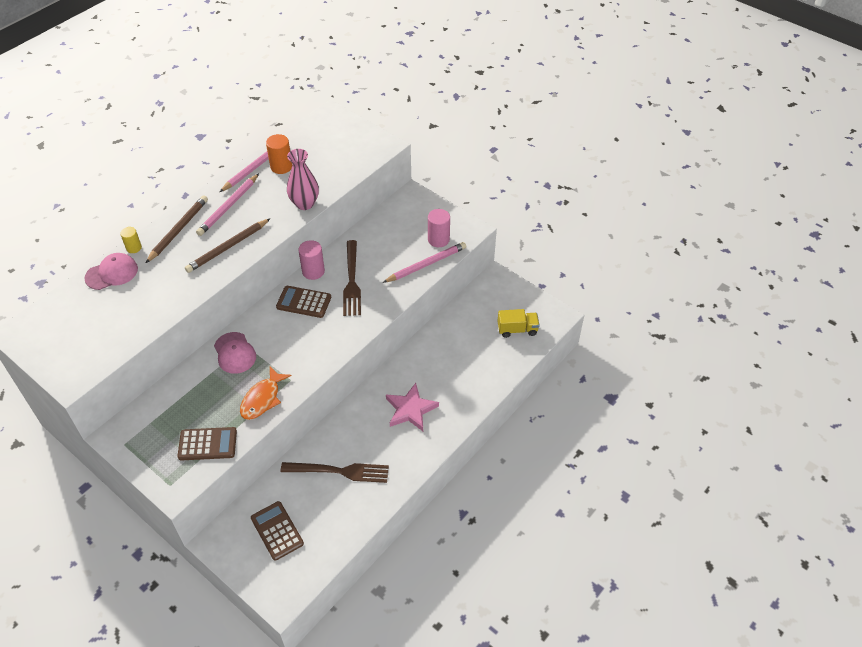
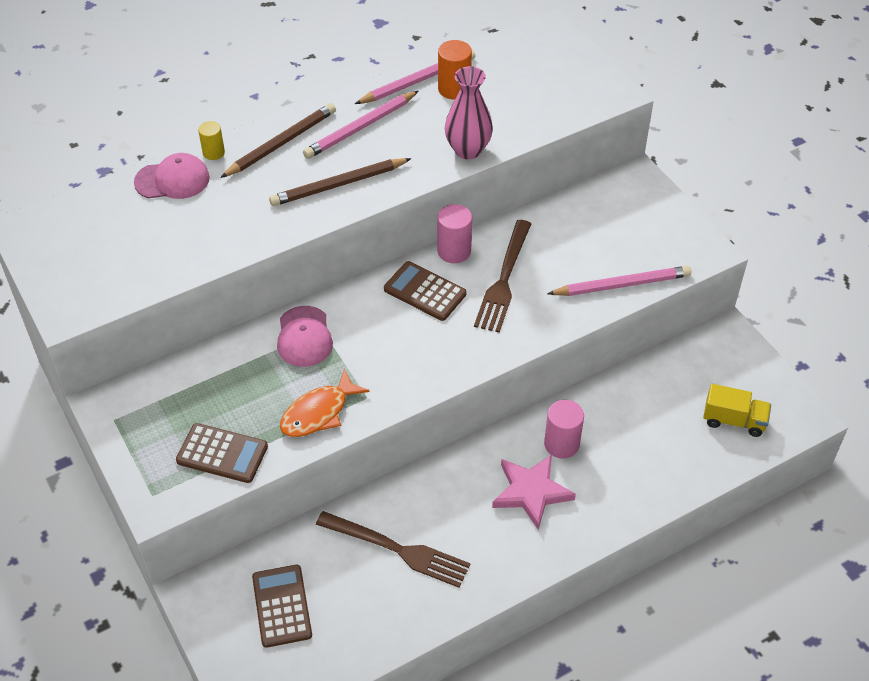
camera: 20 degrees right, 0 degrees up
pink cylinder [428,209,450,247] -> pink cylinder moved to [544,400,584,459]

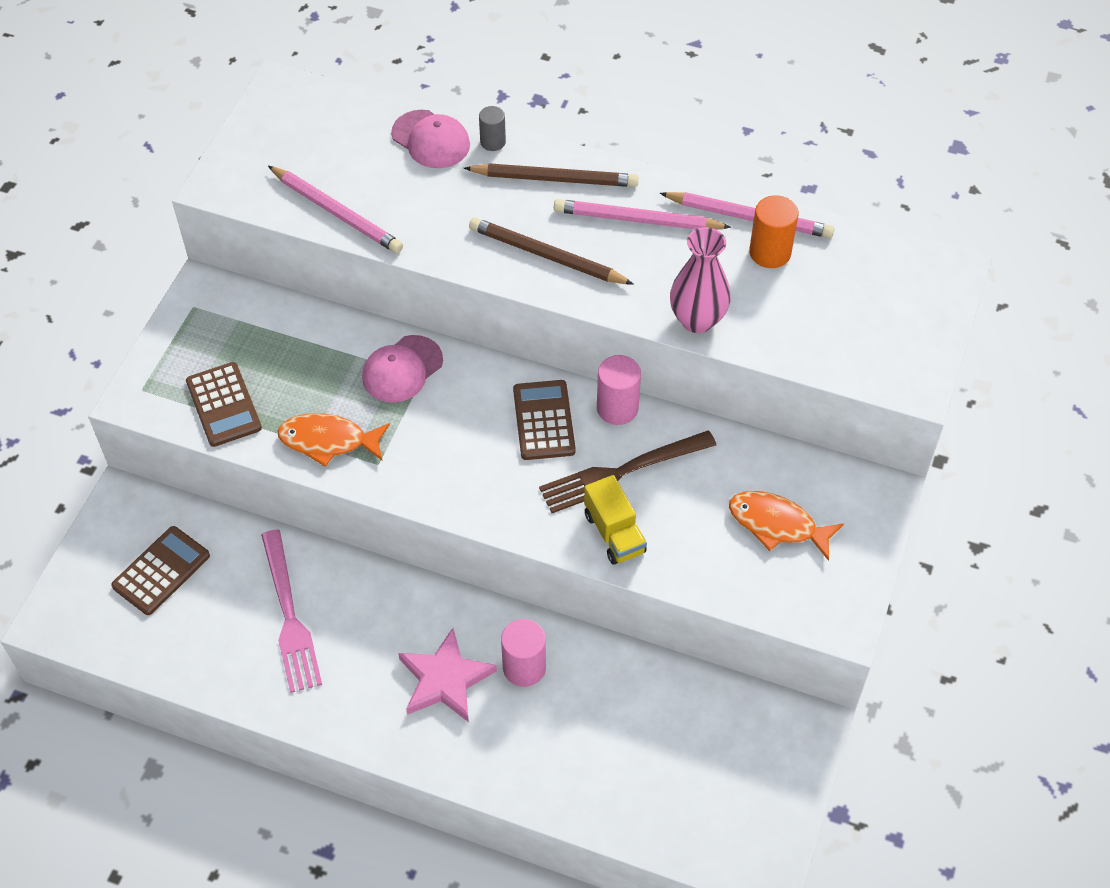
camera: 50 degrees right, 5 degrees up
yellow cylinder [198,121,225,160] -> grey cylinder [479,106,506,151]
brown fork [316,511,471,588] -> pink fork [261,529,322,693]
pink pencil [547,266,692,296] -> pink pencil moved to [268,166,403,253]
yellow truck [703,384,771,437] -> yellow truck moved to [584,475,647,565]
none -> orange fish [729,491,844,561]

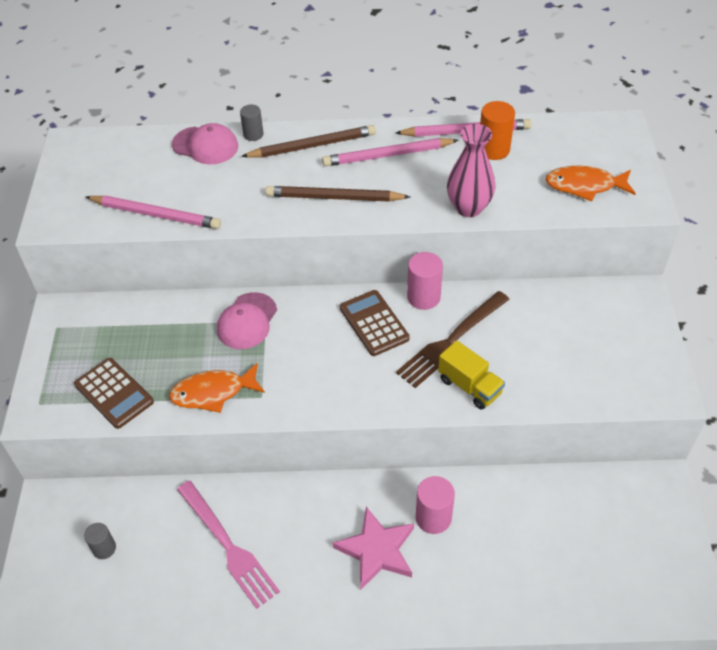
camera: 20 degrees left, 5 degrees down
brown calculator [111,526,210,615] -> grey cylinder [84,523,116,559]
orange fish [729,491,844,561] -> orange fish moved to [545,166,636,201]

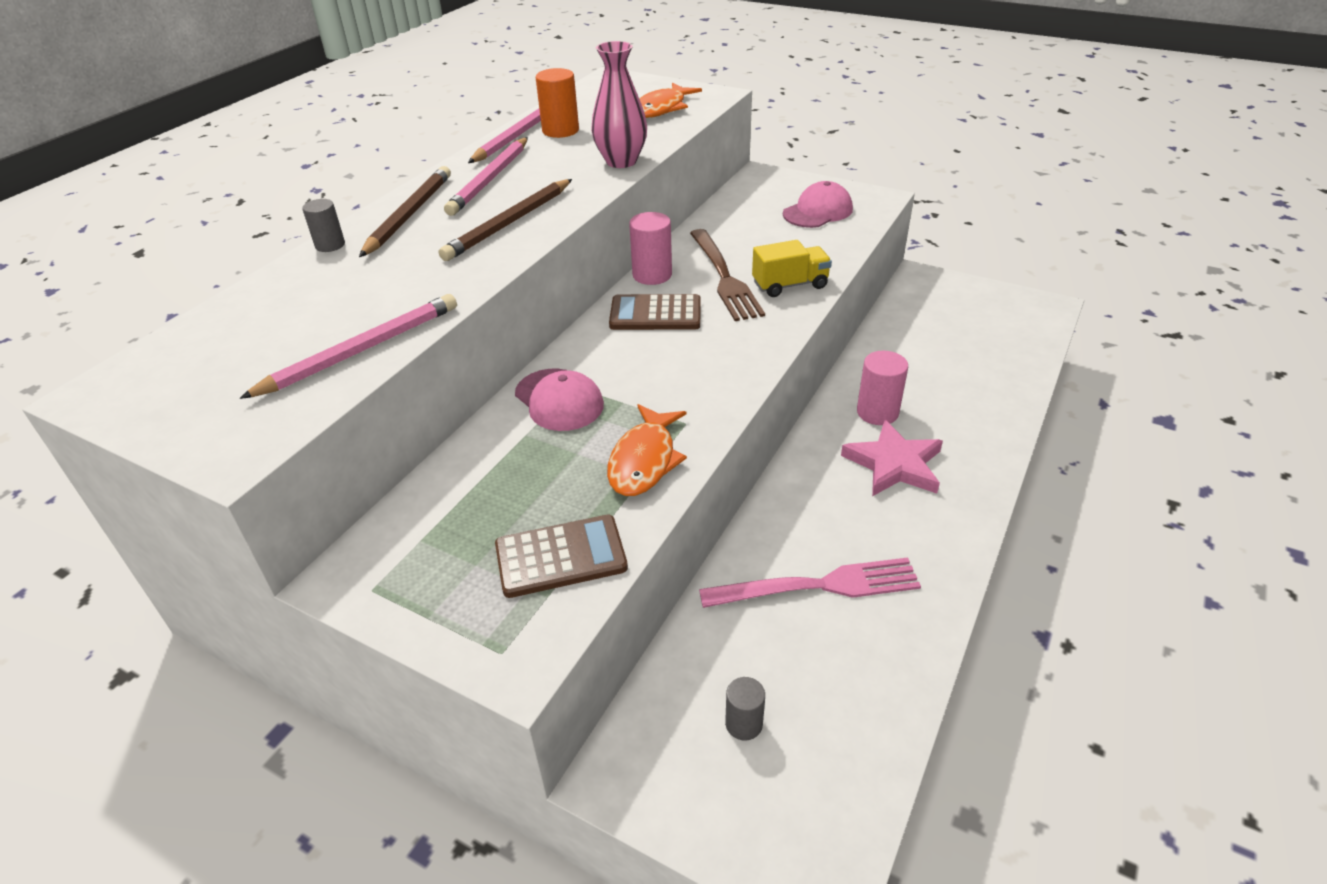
camera: 60 degrees left, 10 degrees down
pink cap [172,123,238,164] -> pink cap moved to [783,181,853,228]

